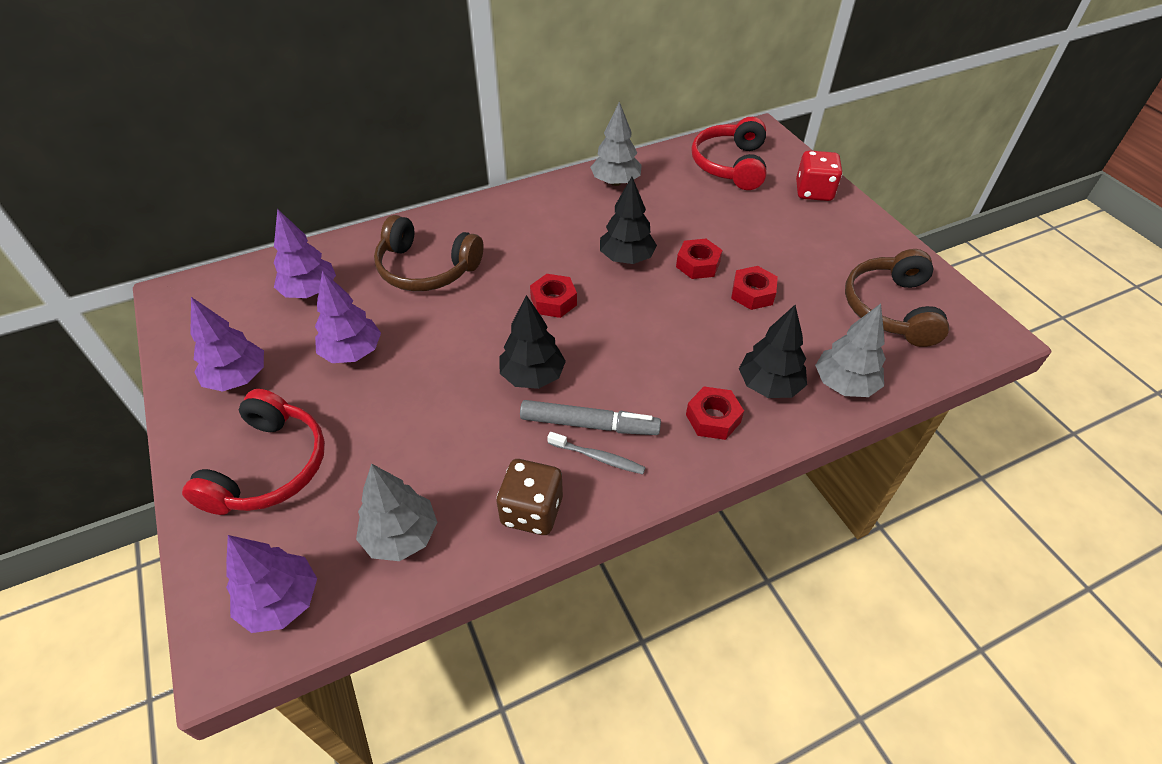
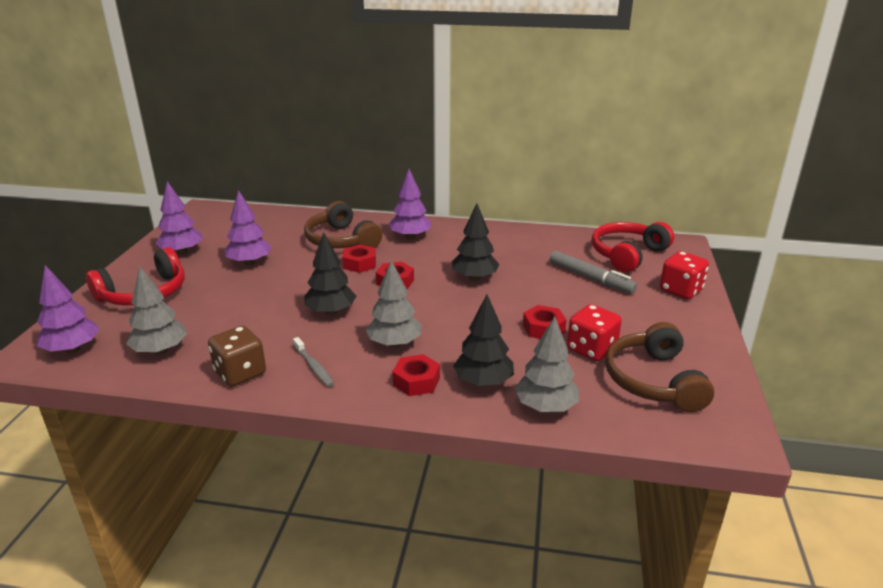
camera: 35 degrees right, 20 degrees down
purple tree [274,209,336,298] -> purple tree moved to [389,169,432,239]
grey marker [520,400,661,435] -> grey marker moved to [550,251,637,294]
grey tree [590,101,642,186] -> grey tree moved to [366,260,422,348]
red nut [676,239,723,279] -> red nut moved to [343,245,376,273]
brown headphones [845,249,949,347] -> brown headphones turned 45 degrees counterclockwise [605,322,714,412]
none -> red dice [567,304,622,361]

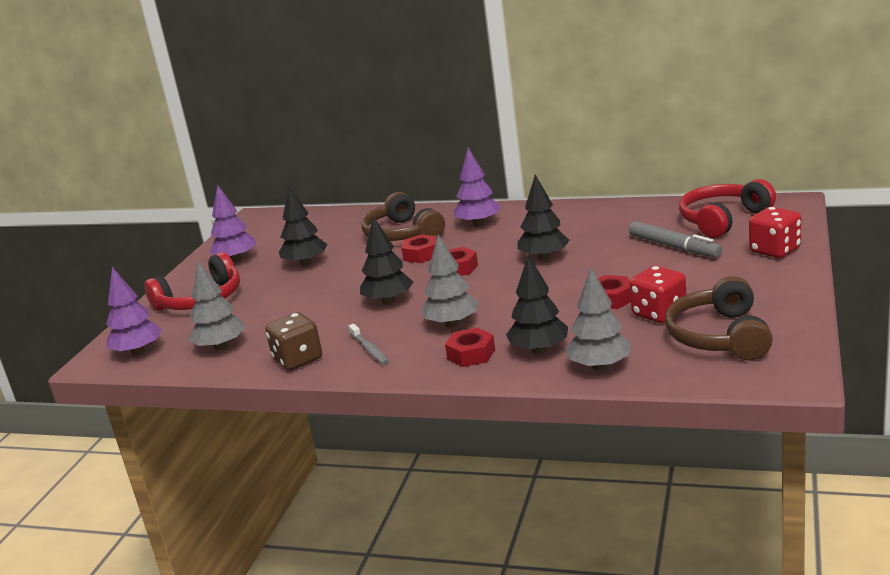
camera: 10 degrees right, 5 degrees down
purple tree [224,190,272,265] -> black tree [279,187,327,266]

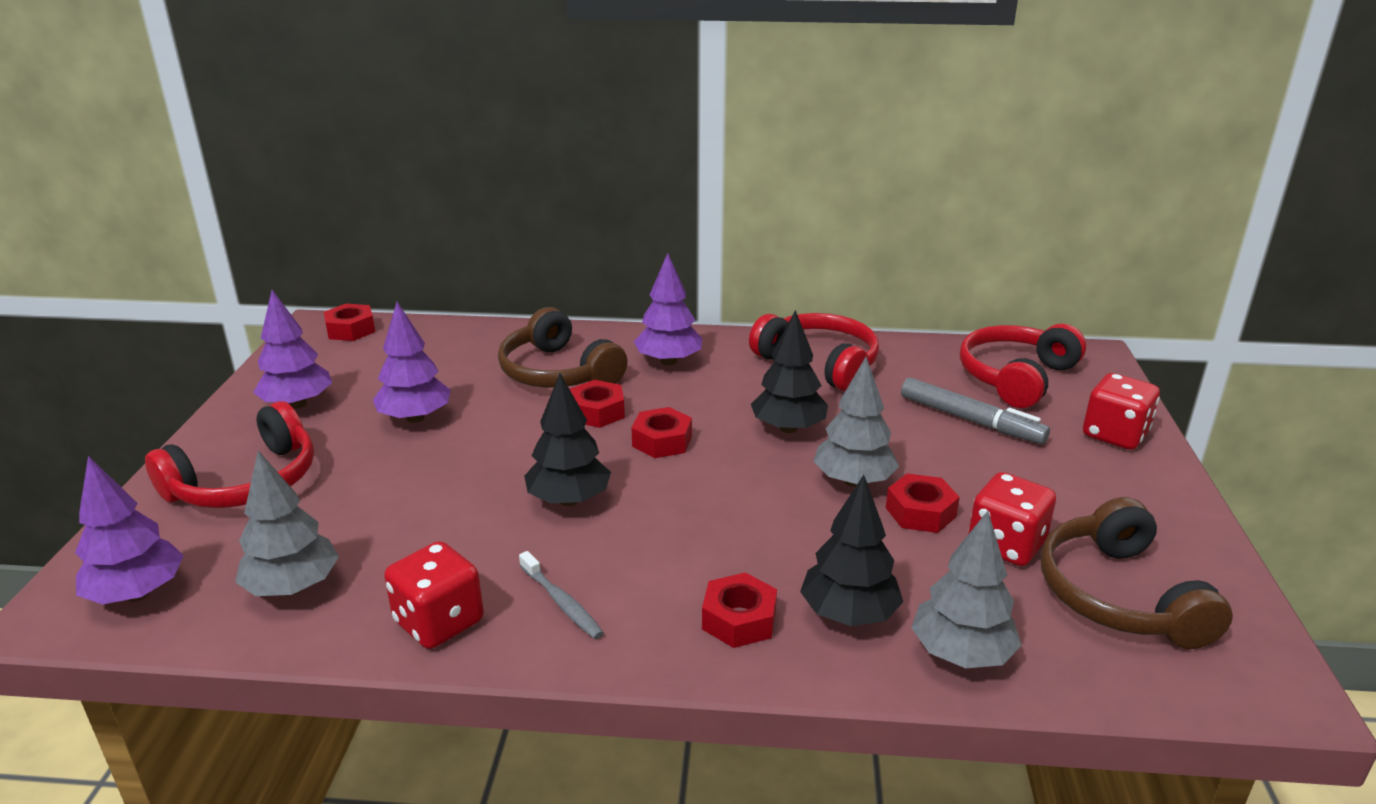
camera: 15 degrees left, 5 degrees up
brown dice [265,312,322,370] -> red dice [384,541,484,649]
black tree [279,187,327,266] -> purple tree [373,302,451,423]
grey tree [421,234,478,327] -> grey tree moved to [813,357,899,487]
none -> red nut [324,304,375,341]
none -> red headphones [749,313,879,392]

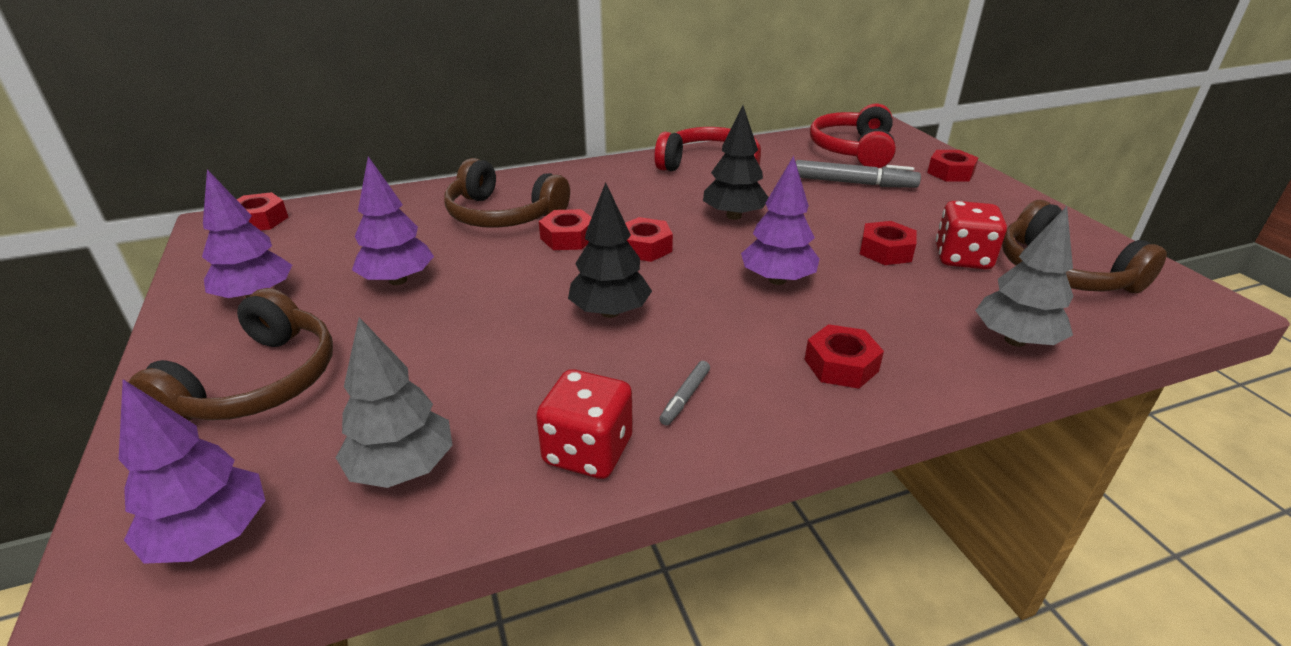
camera: 25 degrees left, 5 degrees up
red headphones [145,401,314,508] -> brown headphones [128,288,333,421]
grey toothbrush [519,551,604,639] -> grey marker [659,361,710,425]
purple tree [634,253,702,366] -> purple tree moved to [741,156,820,285]
black tree [800,475,903,626] -> none
grey tree [813,357,899,487] -> none
red dice [1083,373,1160,450] -> red nut [927,150,978,182]

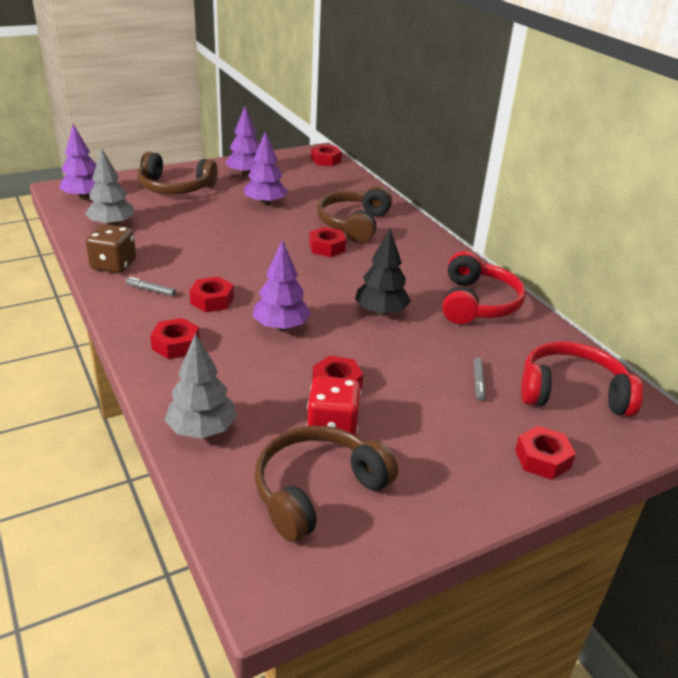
camera: 80 degrees right, 0 degrees up
red dice [536,369,633,479] -> brown dice [86,224,136,273]
black tree [568,182,652,318] -> none
red nut [625,217,673,262] -> red nut moved to [190,277,234,313]
grey marker [796,160,921,188] -> grey marker [474,358,485,401], size x0.49

